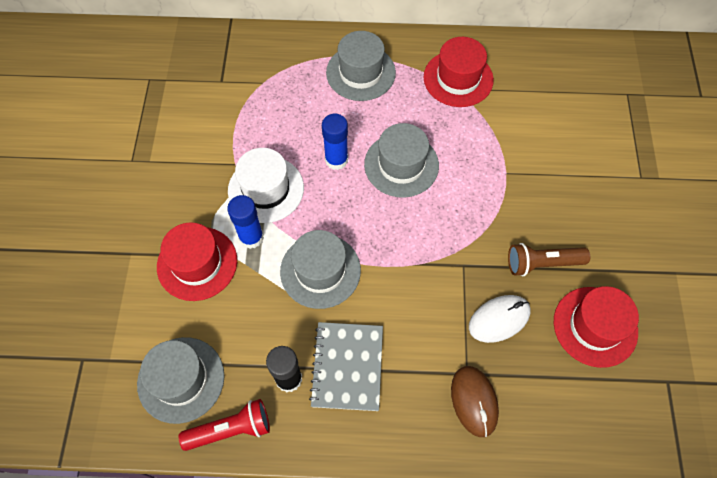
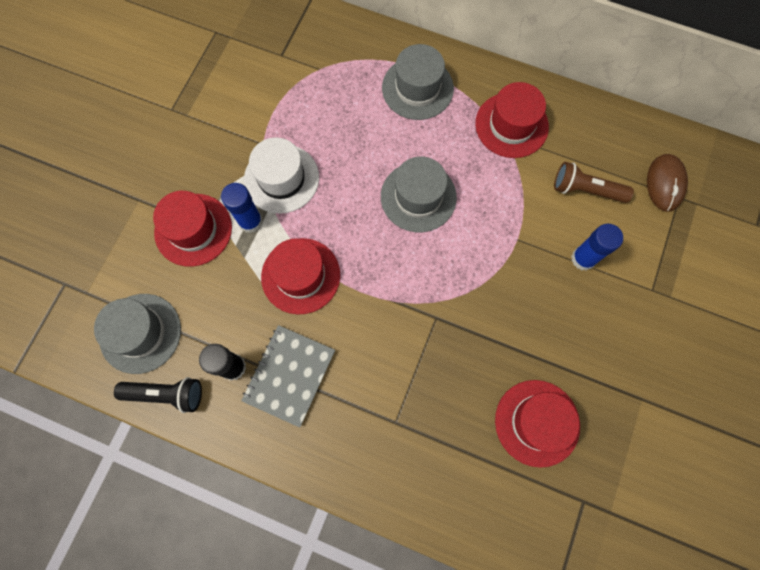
camera: 20 degrees right, 10 degrees up
red flashlight [179,399,270,451] -> black flashlight [114,377,202,413]
grey hat [280,230,361,309] -> red hat [261,238,340,314]
blue glue stick [322,114,348,170] -> blue glue stick moved to [571,224,623,271]
brown mouse [451,366,499,437] -> brown mouse moved to [647,154,688,212]
white mouse [469,295,530,343] -> none
brown flashlight [508,243,590,276] -> brown flashlight moved to [554,162,634,203]

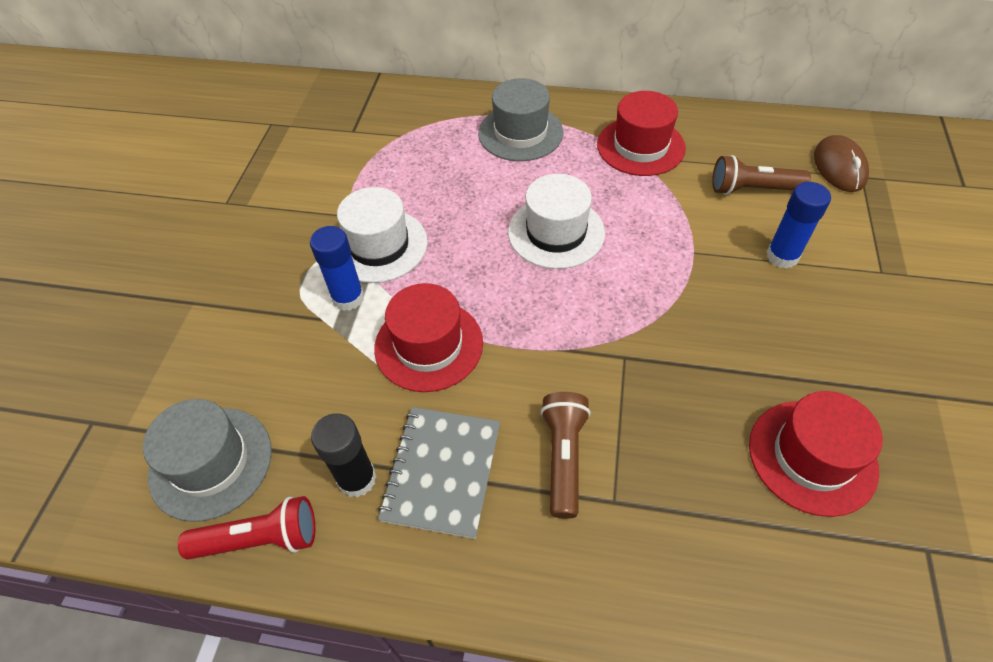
camera: 10 degrees left, 20 degrees down
black flashlight [114,377,202,413] -> red flashlight [178,496,315,560]
red hat [153,191,232,267] -> none
grey hat [381,156,457,232] -> white hat [508,174,605,269]
none -> brown flashlight [540,392,591,519]

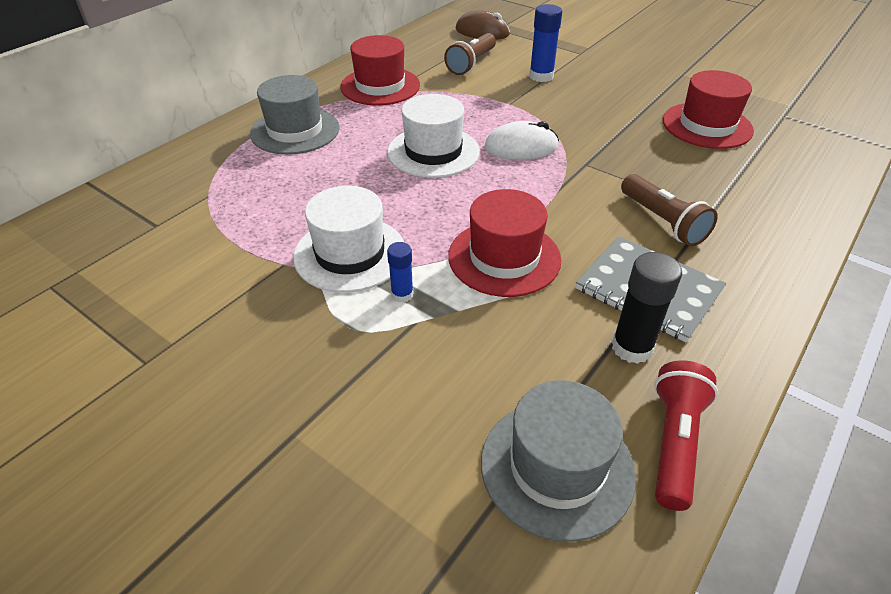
camera: 65 degrees left, 10 degrees down
blue glue stick [310,226,364,311] -> blue glue stick [387,242,414,303], size x0.59
brown flashlight [540,392,591,519] -> brown flashlight turned 150 degrees counterclockwise [621,174,718,246]
none -> white mouse [484,121,559,160]

